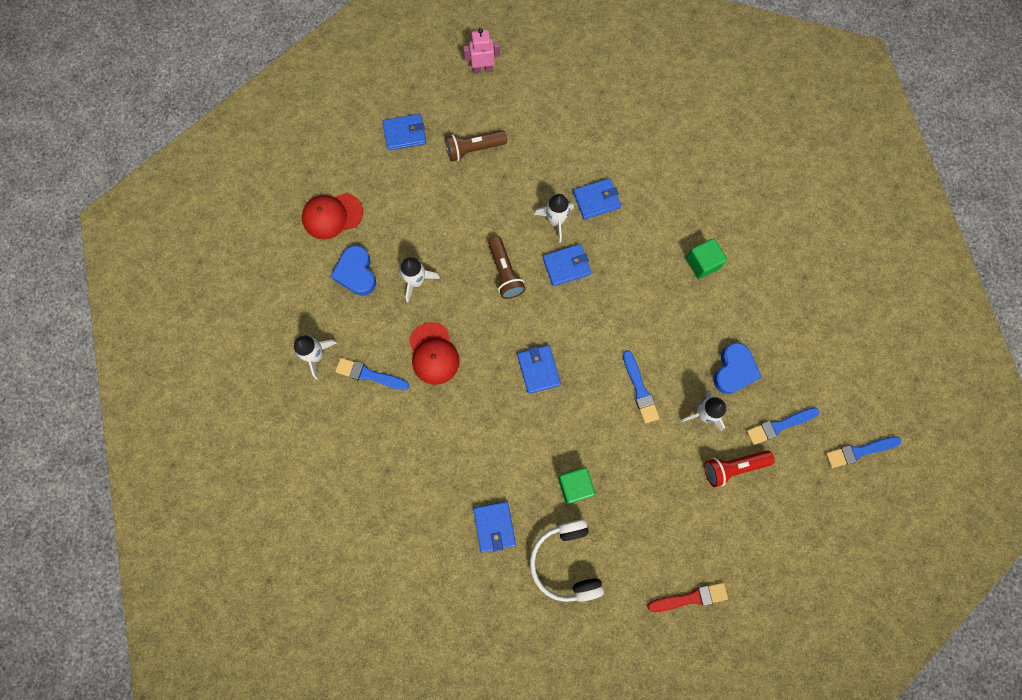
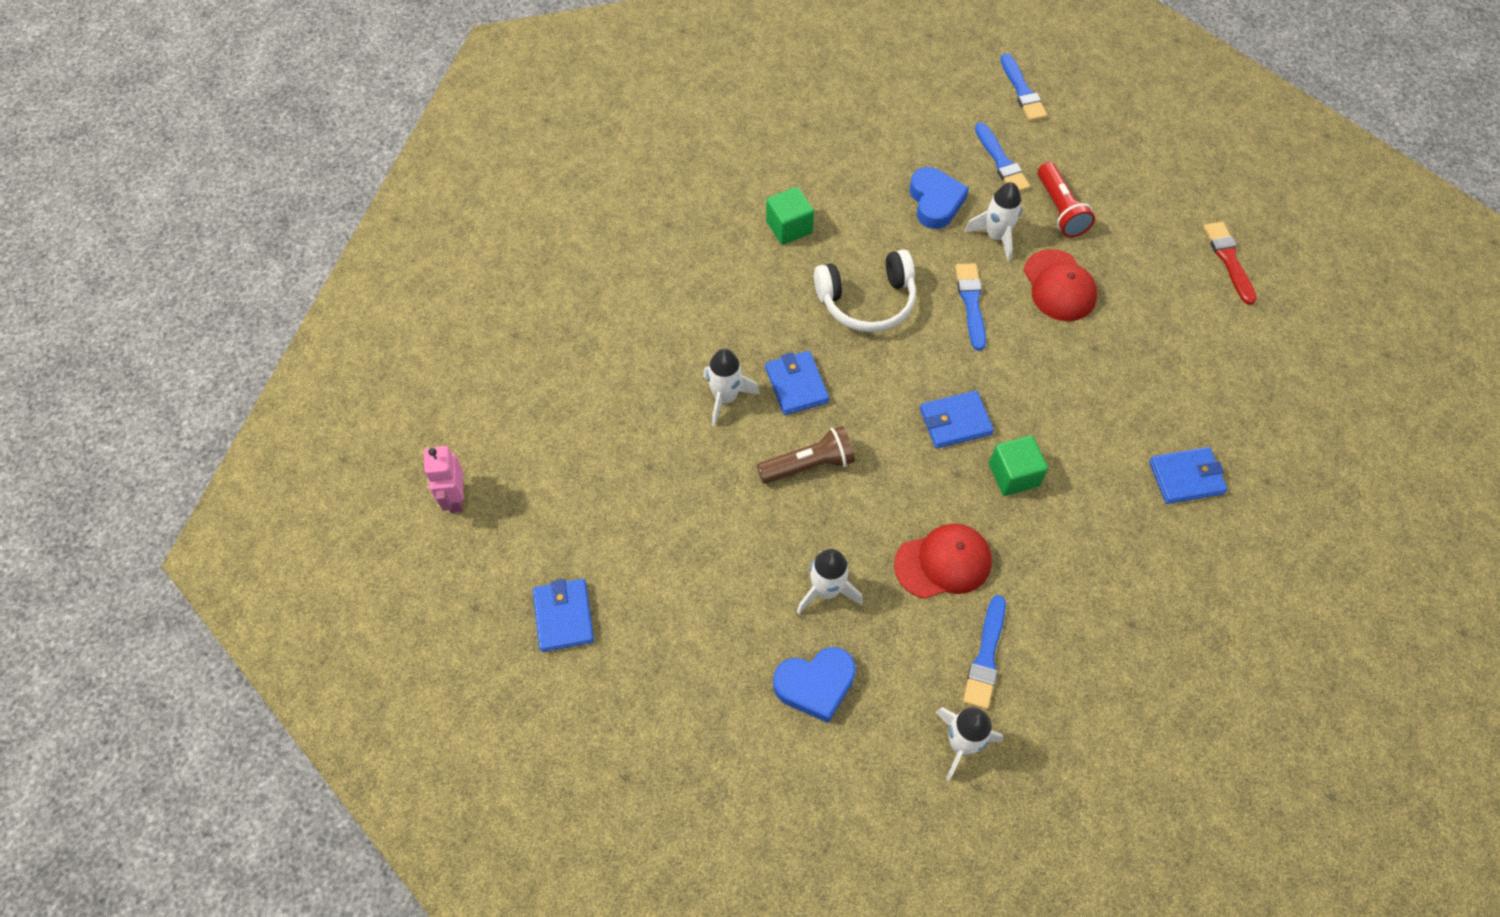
camera: 90 degrees left, 15 degrees down
red cap [302,193,363,239] -> red cap moved to [1024,249,1098,321]
brown flashlight [445,130,507,162] -> none
white headphones [530,519,604,602] -> white headphones moved to [814,249,916,332]
green cube [558,467,595,504] -> green cube moved to [989,435,1048,496]
blue wallet [573,178,621,220] -> none
blue brush [623,350,660,424] -> blue brush turned 75 degrees counterclockwise [955,263,986,351]
blue heart [714,343,762,394] -> blue heart turned 60 degrees clockwise [910,167,969,229]

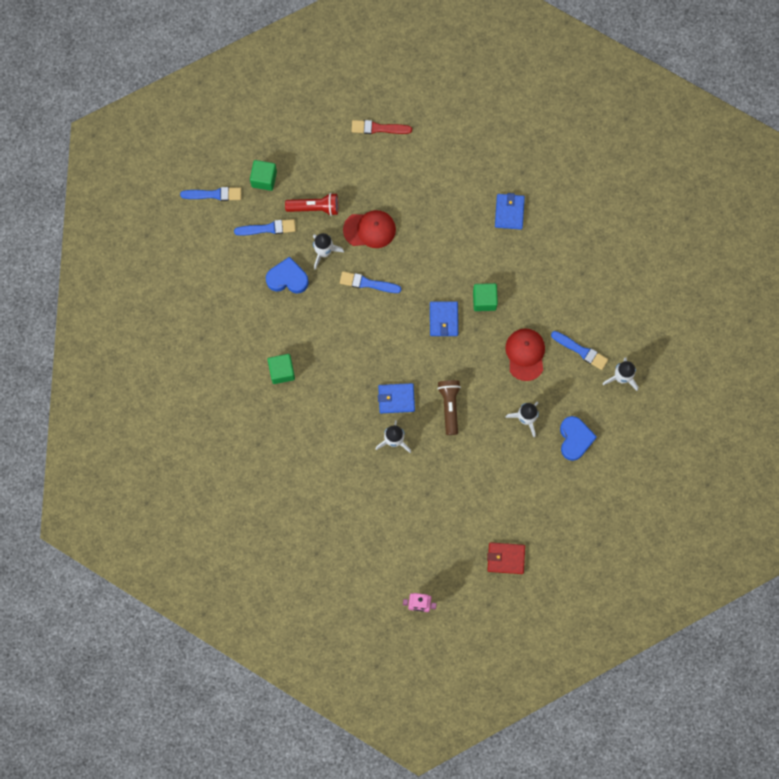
camera: 75 degrees left, 15 degrees up
blue wallet [533,579,594,652] -> red wallet [487,542,525,574]
white headphones [814,249,916,332] -> none
none -> green cube [250,160,277,191]

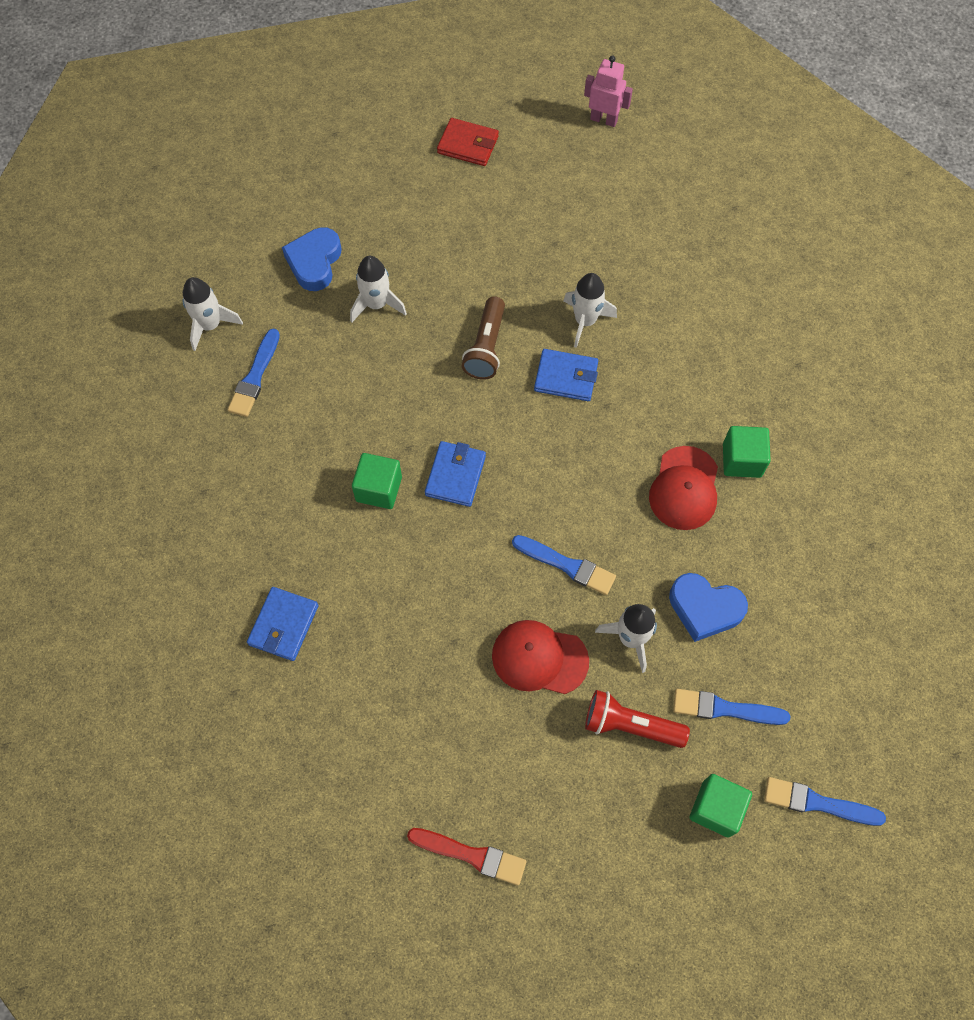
camera: 165 degrees left, 10 degrees down
red cap [505,328,545,381] -> red cap moved to [649,446,718,530]
blue brush [551,331,608,370] -> blue brush turned 120 degrees counterclockwise [228,329,280,417]

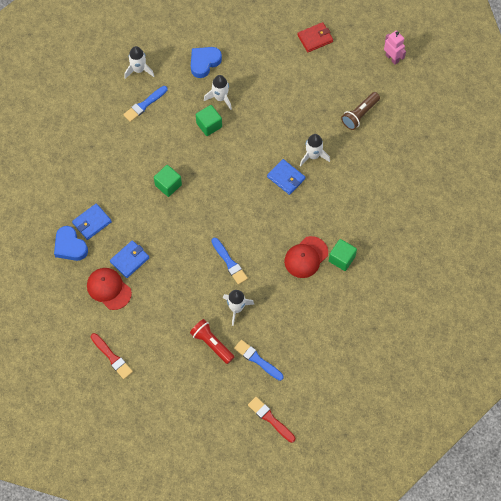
camera: 30 degrees right, 0 degrees up
blue wallet [425,441,486,507] -> blue wallet moved to [110,240,149,278]
red wallet [437,118,499,166] -> red wallet turned 75 degrees counterclockwise [297,22,333,52]
brown flashlight [462,296,505,380] -> brown flashlight moved to [341,92,380,130]
red cap [492,620,589,694] -> red cap moved to [87,268,132,310]
blue heart [669,573,748,642] -> blue heart moved to [54,226,88,261]
green cube [690,774,752,838] -> green cube moved to [196,105,222,136]
blue brush [764,777,886,826] -> red brush [248,397,295,443]

